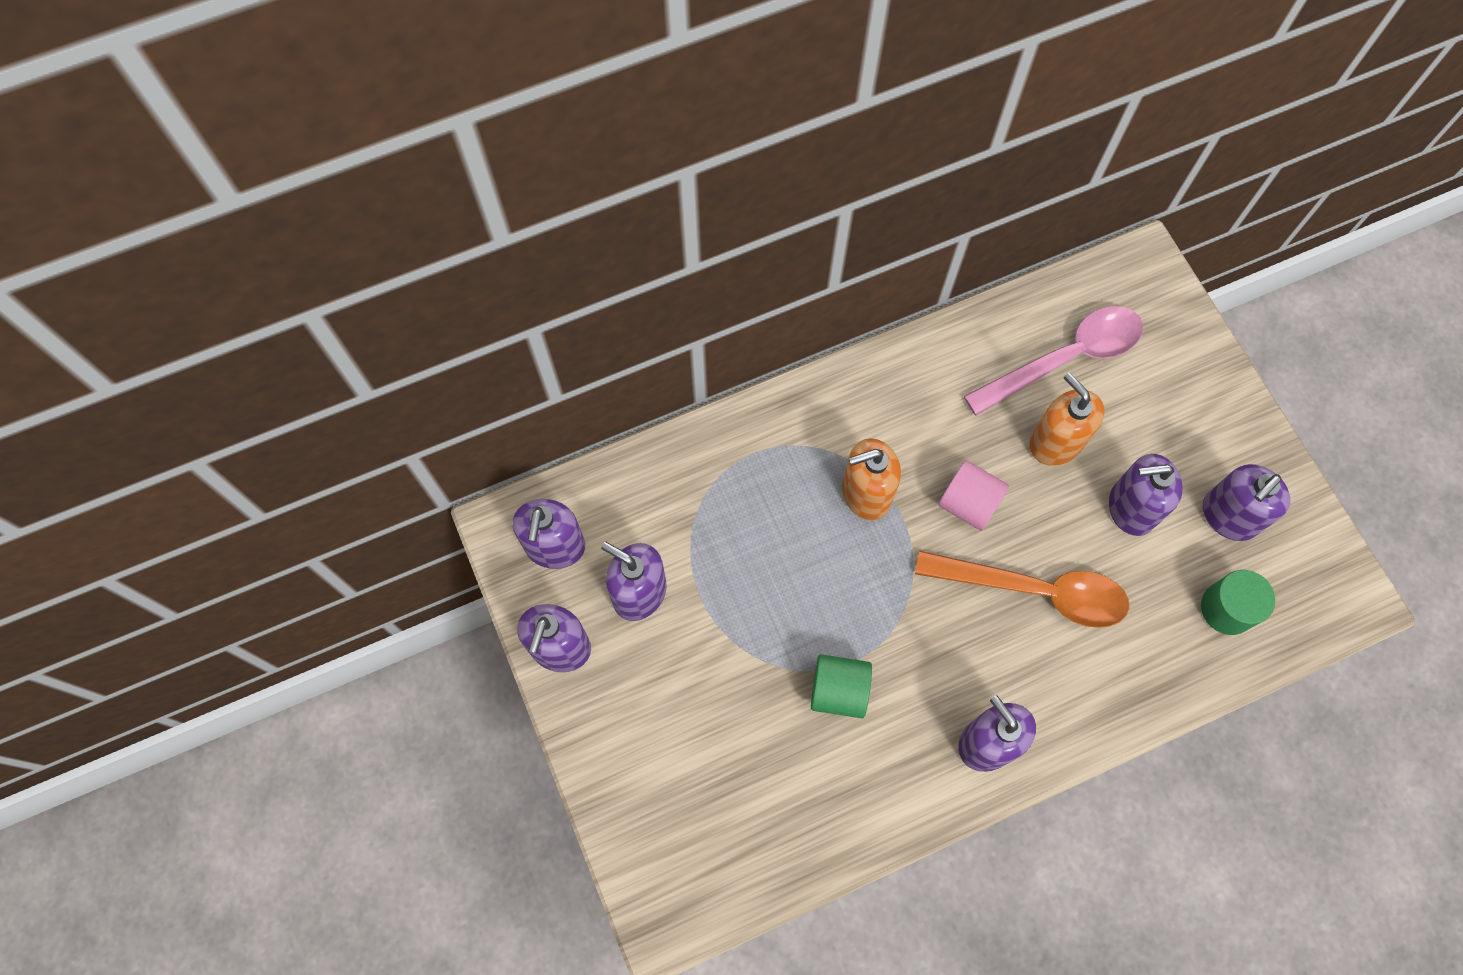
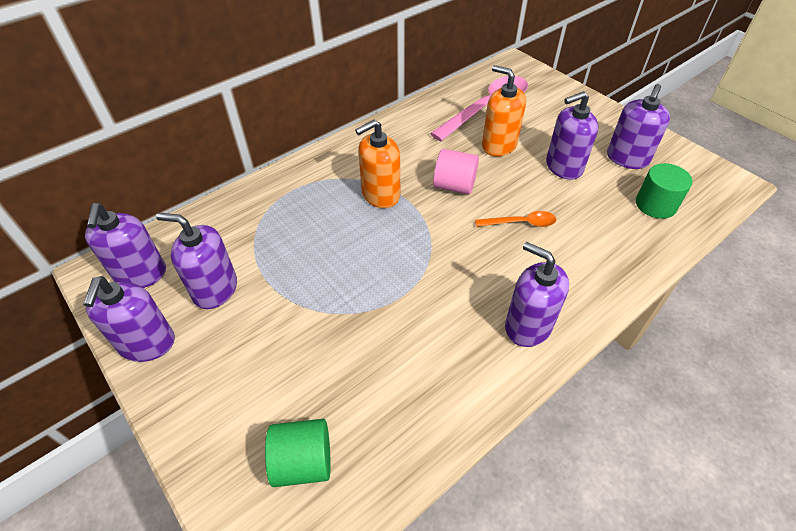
camera: 15 degrees left, 20 degrees down
green cylinder [811,654,872,718] -> green cylinder moved to [265,419,331,487]
orange spoon [915,551,1129,628] -> orange spoon [475,211,556,227], size x0.50

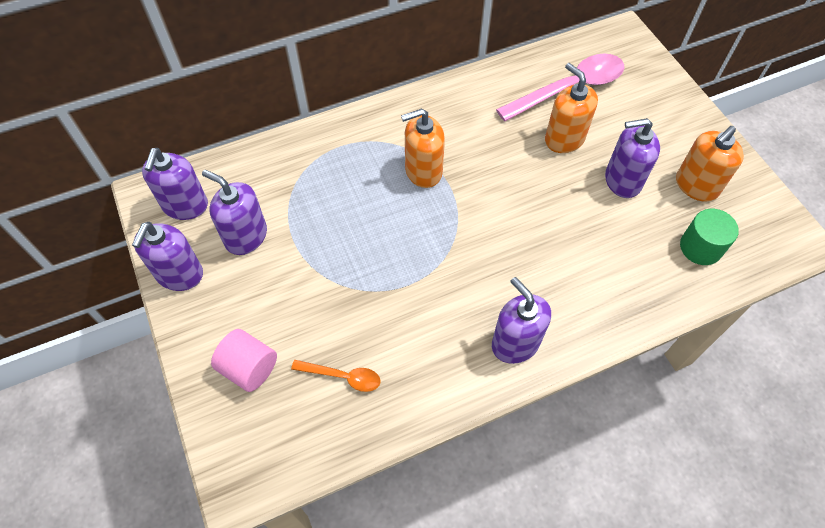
camera: 15 degrees right, 10 degrees up
green cylinder [265,419,331,487] -> none
pink cylinder [433,149,479,195] -> pink cylinder moved to [211,329,277,392]
orange spoon [475,211,556,227] -> orange spoon moved to [291,360,380,392]
purple soap dispenser [607,84,670,169] -> orange soap dispenser [676,126,744,202]

